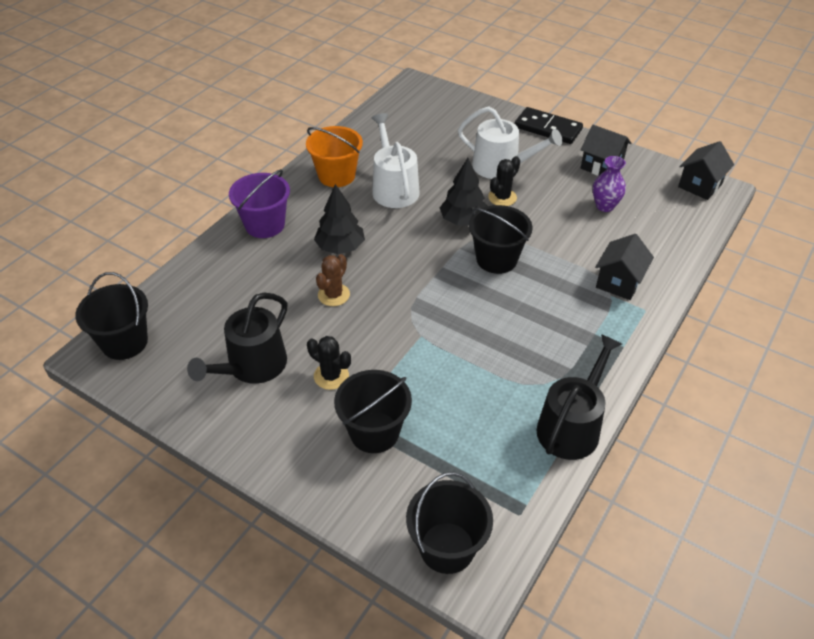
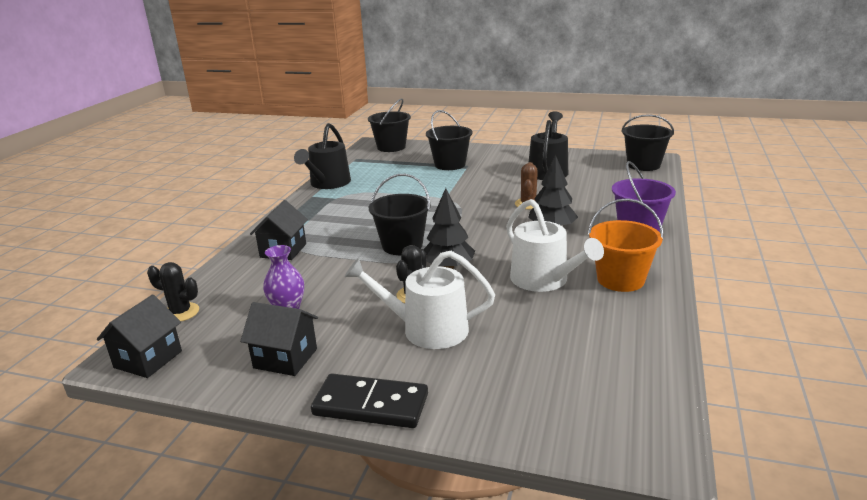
camera: 165 degrees right, 20 degrees down
black cactus [307,336,351,390] -> black cactus moved to [147,262,199,321]

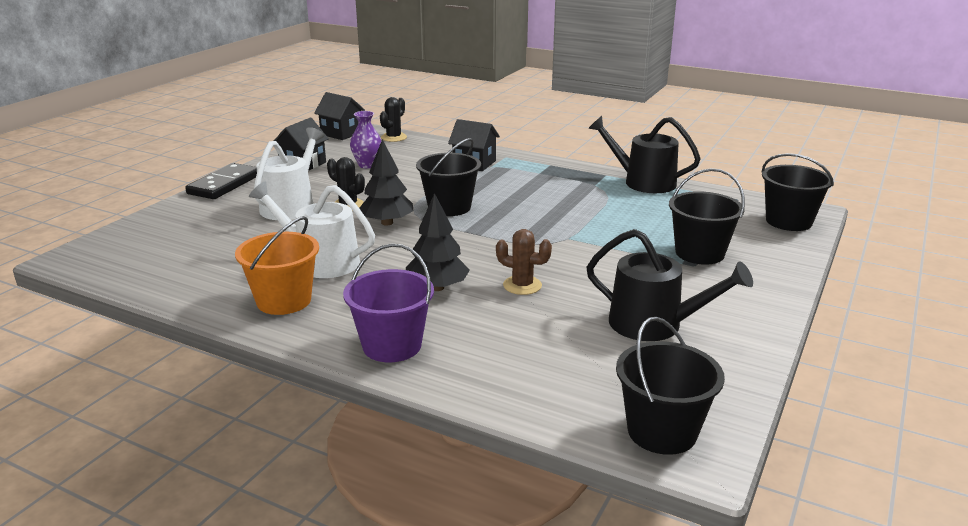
camera: 100 degrees right, 0 degrees up
white watering can [506,199,604,292] -> white watering can turned 45 degrees clockwise [249,181,375,278]

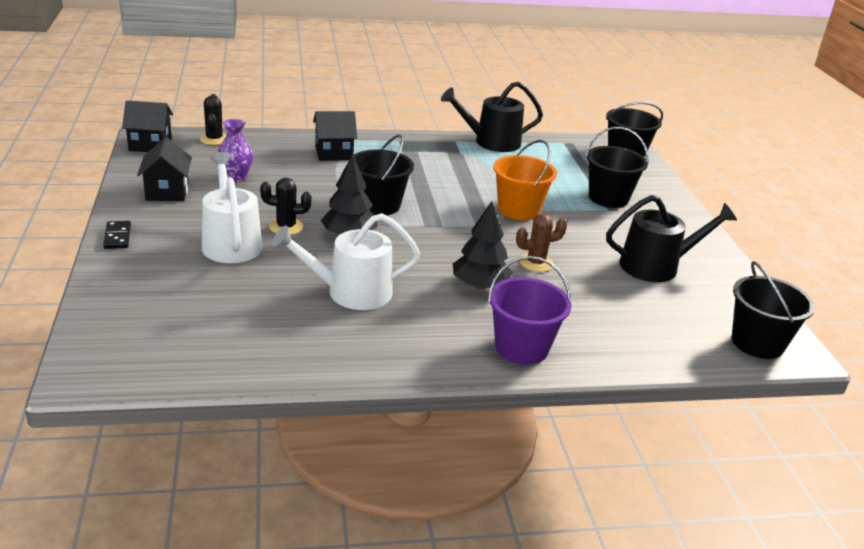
camera: 40 degrees left, 5 degrees up
black domino [185,163,257,199] -> black domino [103,221,131,249], size x0.54
orange bucket [235,216,319,315] -> orange bucket moved to [493,140,557,220]

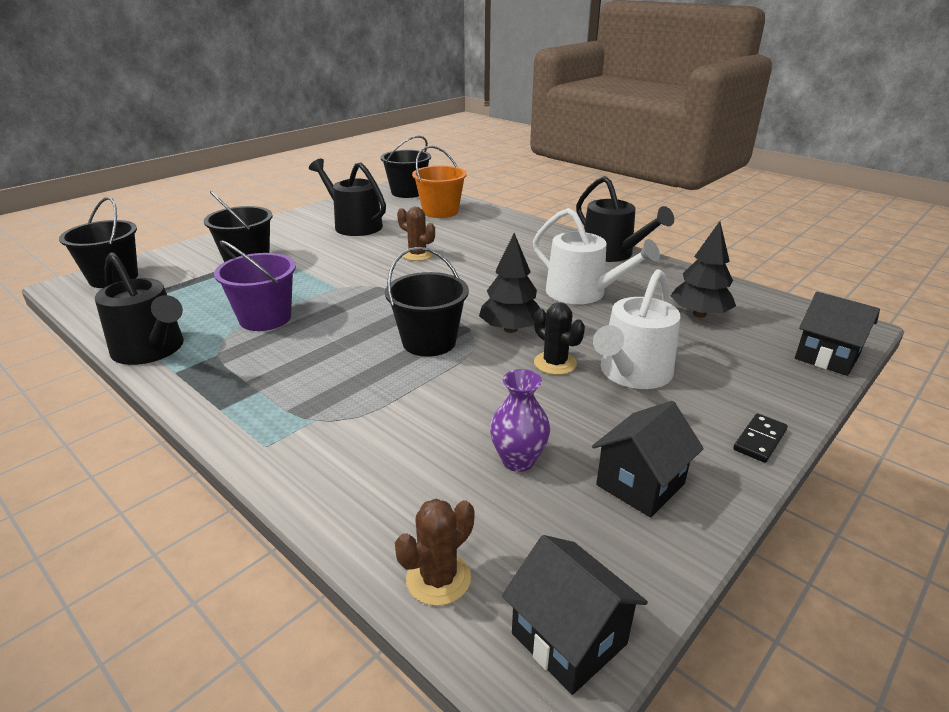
camera: 125 degrees left, 0 degrees up
black cactus [200,94,226,145] -> brown cactus [395,499,474,606]
black house [313,111,357,161] -> black house moved to [795,291,880,376]
black tree [453,201,513,289] -> black tree moved to [671,221,736,318]
purple bucket [488,256,571,365] -> purple bucket moved to [214,240,296,331]
orange bucket [493,140,557,220] -> orange bucket moved to [412,146,467,218]
none -> black watering can [576,176,674,262]

